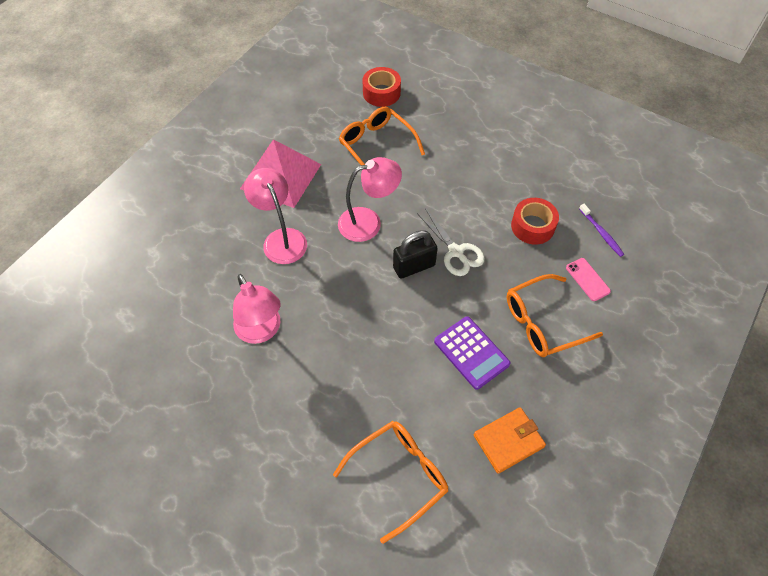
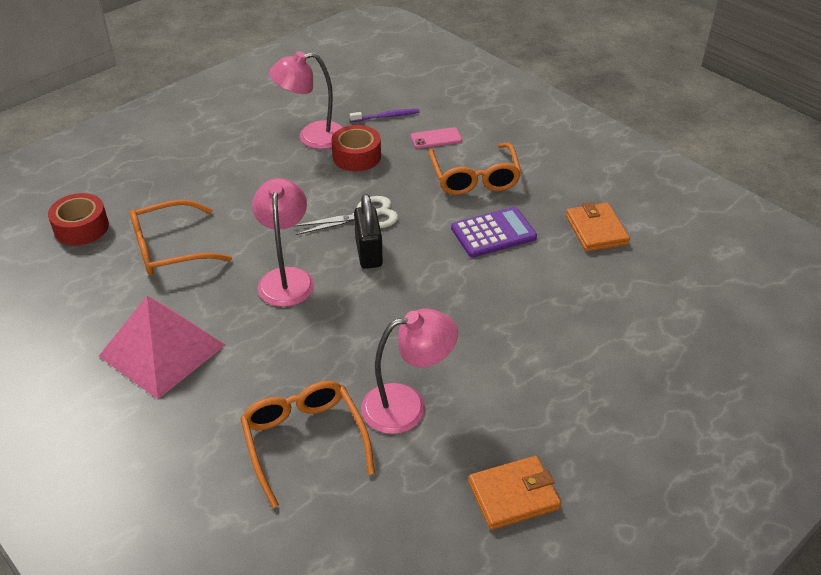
camera: 75 degrees left, 15 degrees down
pink lamp [244,168,307,264] -> pink lamp moved to [269,51,343,149]
orange glasses [333,421,448,544] -> orange glasses moved to [240,381,375,508]
none -> orange wallet [469,456,561,530]

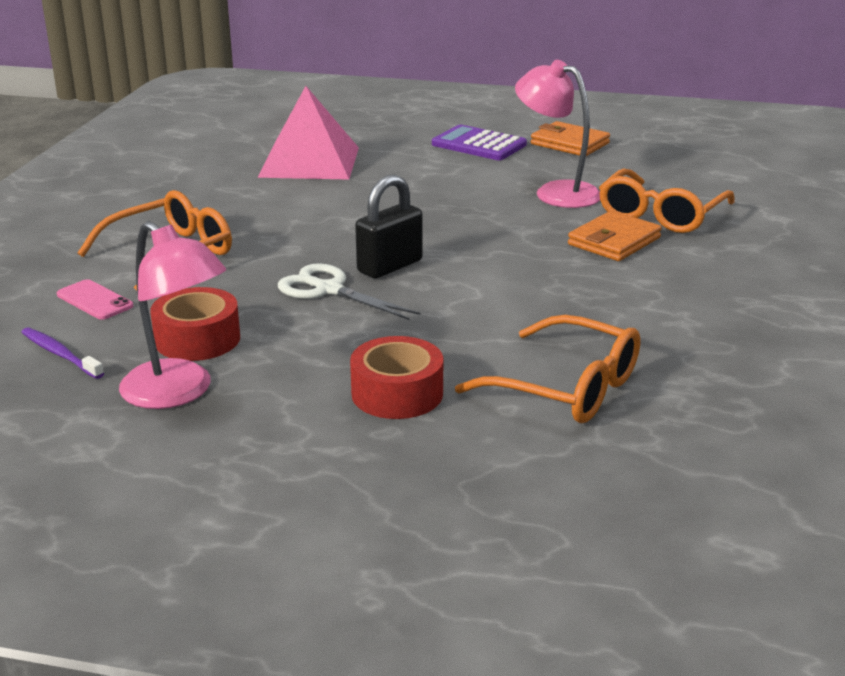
camera: 125 degrees left, 15 degrees down
red tape [48,193,109,246] -> red tape moved to [350,336,443,419]
pink pyramid [99,296,225,399] -> pink pyramid moved to [257,86,359,180]
pink lamp [252,178,314,307] -> none
purple calculator [451,207,537,258] -> purple calculator moved to [432,125,527,160]
orange wallet [566,202,630,252] -> orange wallet moved to [568,211,662,261]

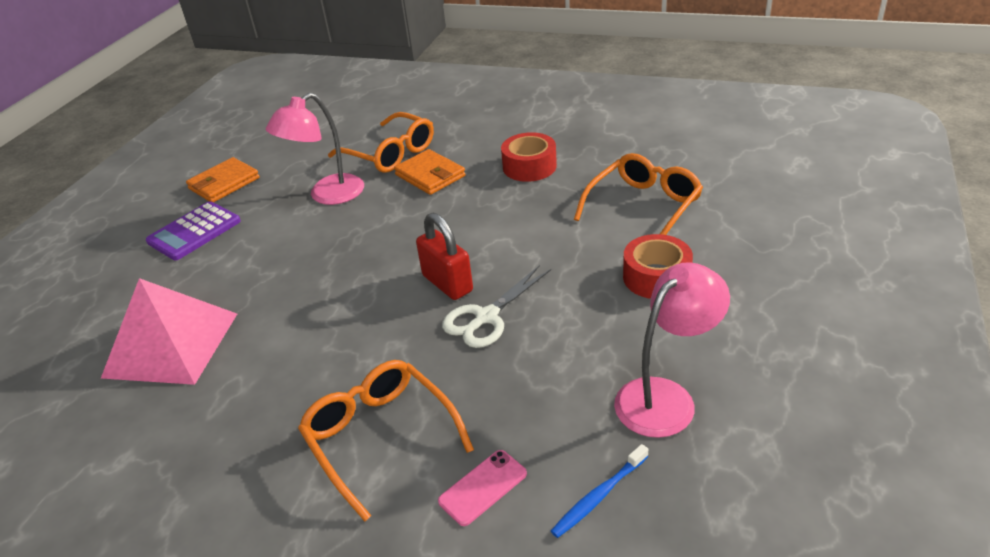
camera: 80 degrees left, 10 degrees up
purple toothbrush [21,328,104,379] -> blue toothbrush [551,444,648,538]
red tape [150,287,240,361] -> red tape moved to [501,132,557,182]
black padlock [355,174,423,278] -> red padlock [416,213,473,300]

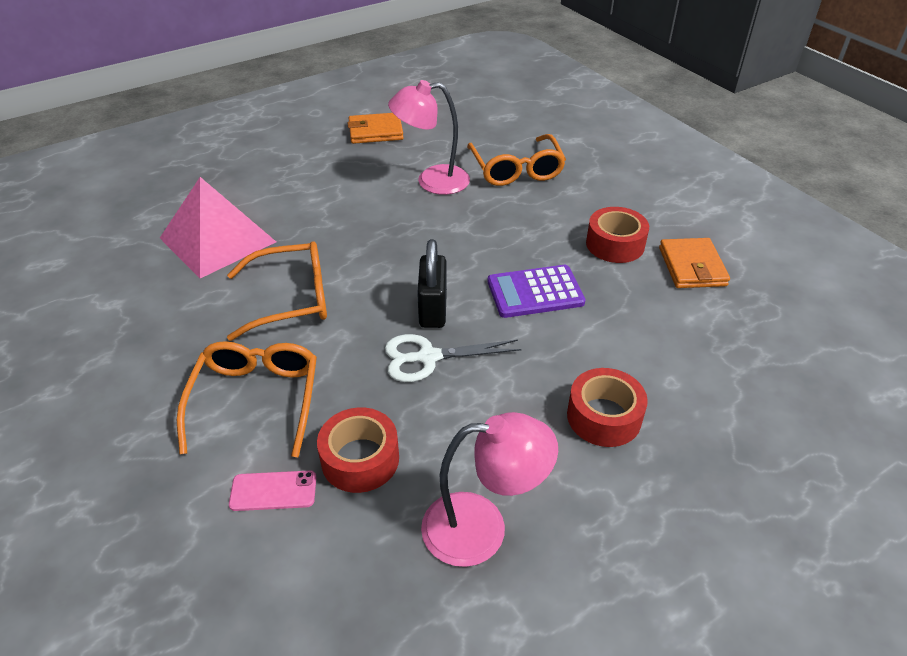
camera: 35 degrees right, 5 degrees up
purple calculator [146,201,241,260] -> purple calculator moved to [488,265,585,318]
orange wallet [394,149,466,195] -> orange wallet moved to [659,238,730,288]
red padlock [416,213,473,300] -> black padlock [417,239,447,328]
blue toothbrush [551,444,648,538] -> none
orange glasses [574,153,703,235] -> orange glasses moved to [227,241,327,341]
none -> red tape [317,407,399,493]

